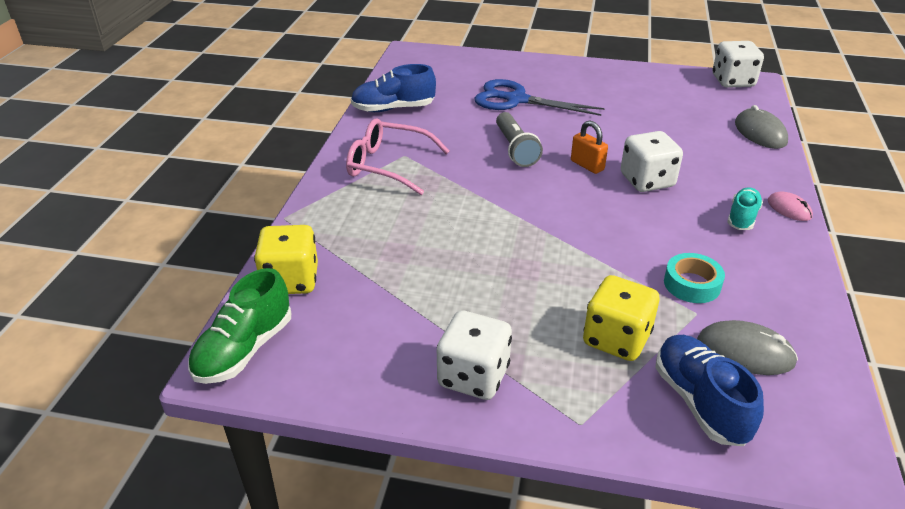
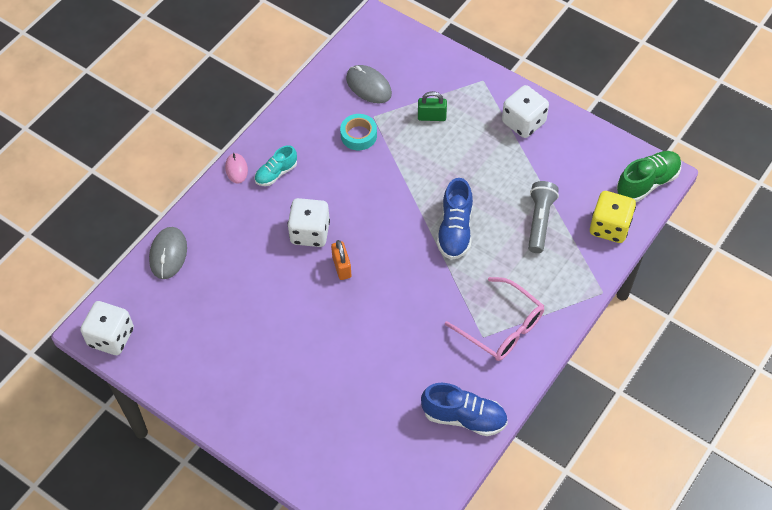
camera: 155 degrees left, 20 degrees up
blue scissors [474,79,605,116] -> none
grey flashlight [496,112,543,167] -> grey flashlight moved to [528,181,559,253]
yellow dice [583,275,660,361] -> green padlock [418,91,447,121]
blue shoe [655,335,764,446] -> blue shoe moved to [437,178,473,260]

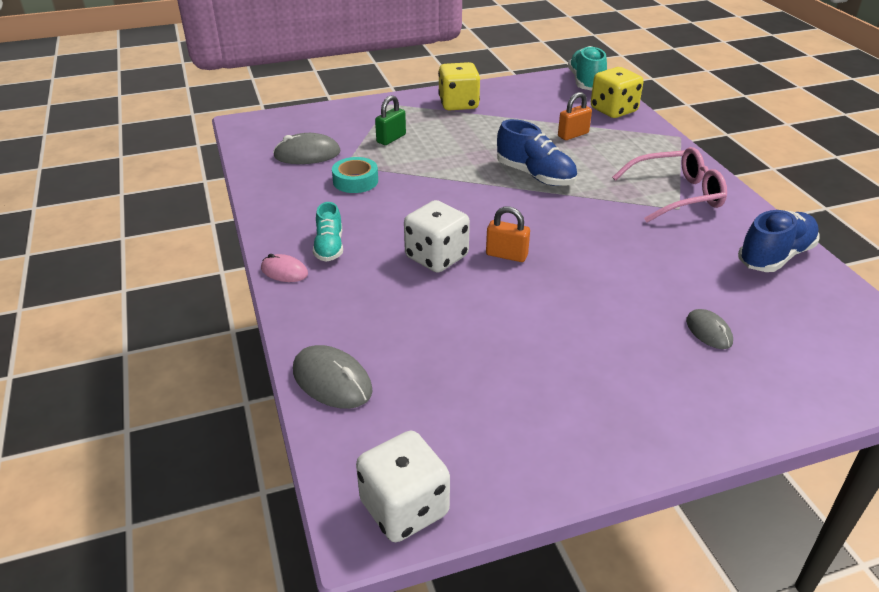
camera: 55 degrees left, 20 degrees down
white dice [502,85,549,138] -> yellow dice [438,62,480,110]
grey flashlight [528,181,559,253] -> orange padlock [558,92,592,140]
green shoe [617,151,682,202] -> turquoise shoe [568,46,607,90]
none -> grey mouse [686,309,733,349]

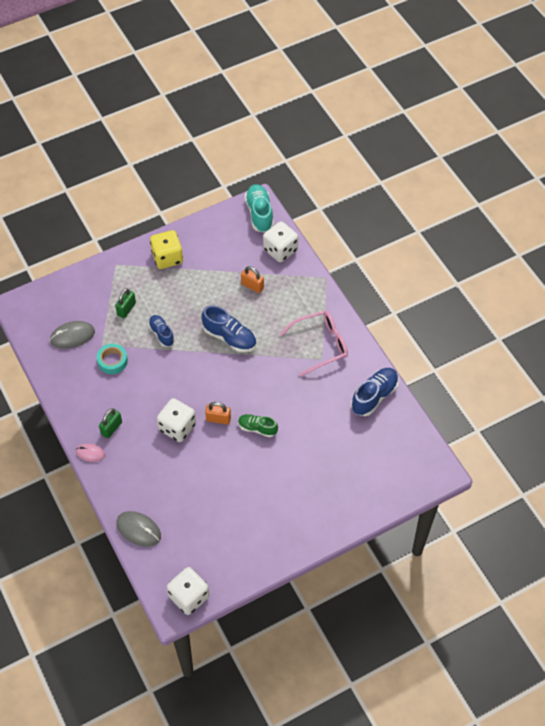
camera: 10 degrees left, 20 degrees up
turquoise shoe [313,202,343,262] -> green padlock [99,409,122,439]
orange padlock [558,92,592,140] -> orange padlock turned 75 degrees clockwise [241,266,264,293]
yellow dice [591,67,643,118] -> white dice [263,221,298,262]
grey mouse [686,309,733,349] -> none
none -> blue shoe [148,315,175,347]
none -> green shoe [238,414,278,437]

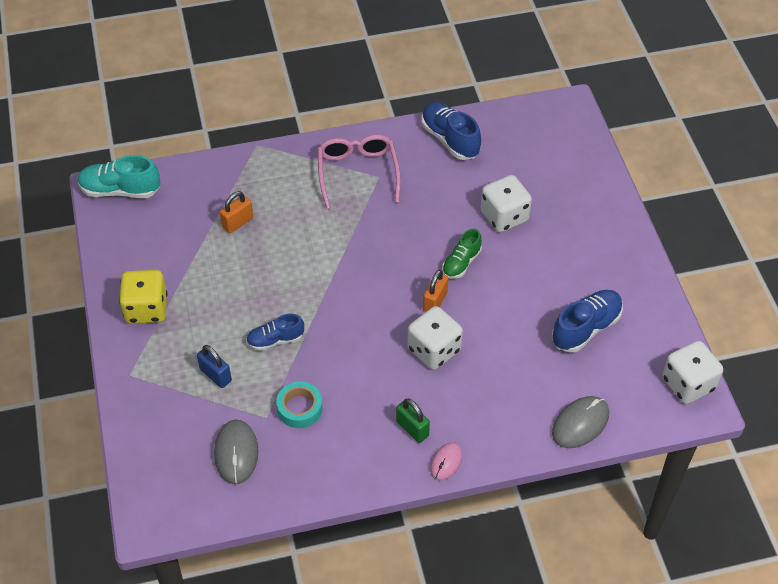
camera: 75 degrees left, 5 degrees down
green padlock [115,288,136,318] -> blue padlock [197,345,232,388]
blue shoe [201,305,257,353] -> blue shoe moved to [552,290,623,353]
white dice [263,221,298,262] -> white dice moved to [480,175,532,232]

